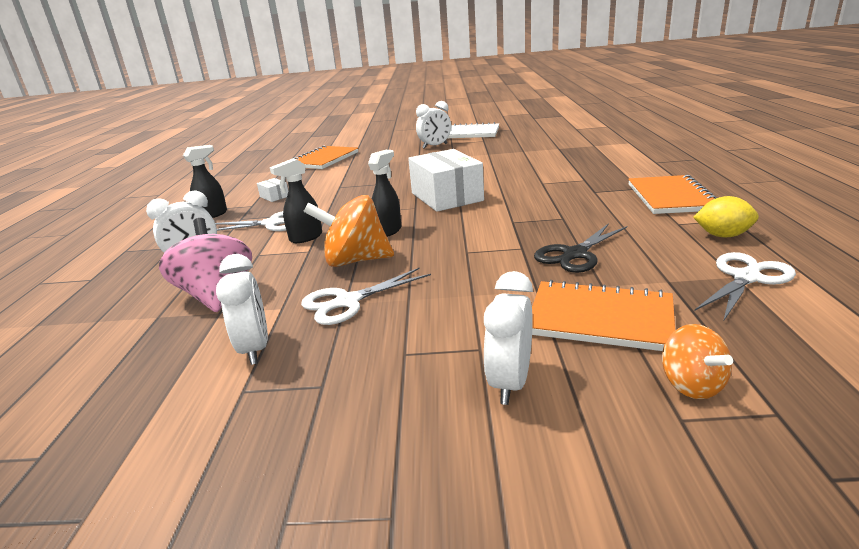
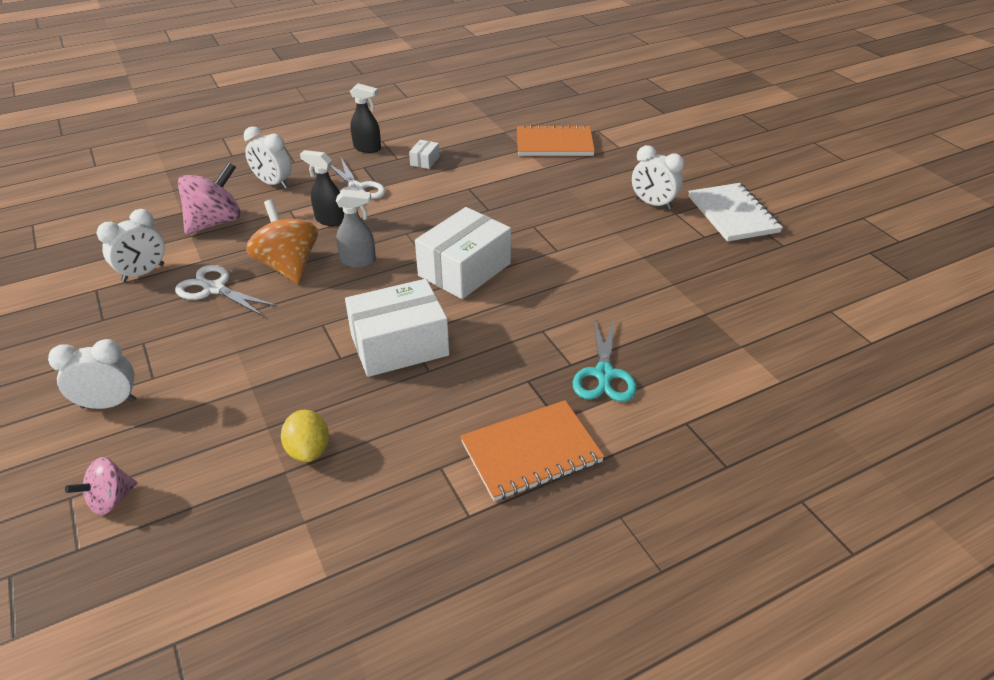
camera: 60 degrees right, 15 degrees up
black spray bottle [368,150,401,237] -> grey spray bottle [336,190,376,268]
orange notebook [532,280,675,351] -> none
black scissors [534,223,627,273] -> none
orange spinning top [662,324,733,399] -> pink spinning top [65,457,137,515]
yellow lemon [693,196,759,237] -> yellow lemon moved to [281,410,329,462]
white scissors [695,252,796,322] -> none
none -> white box [345,279,449,377]
none -> turquoise scissors [573,318,637,402]

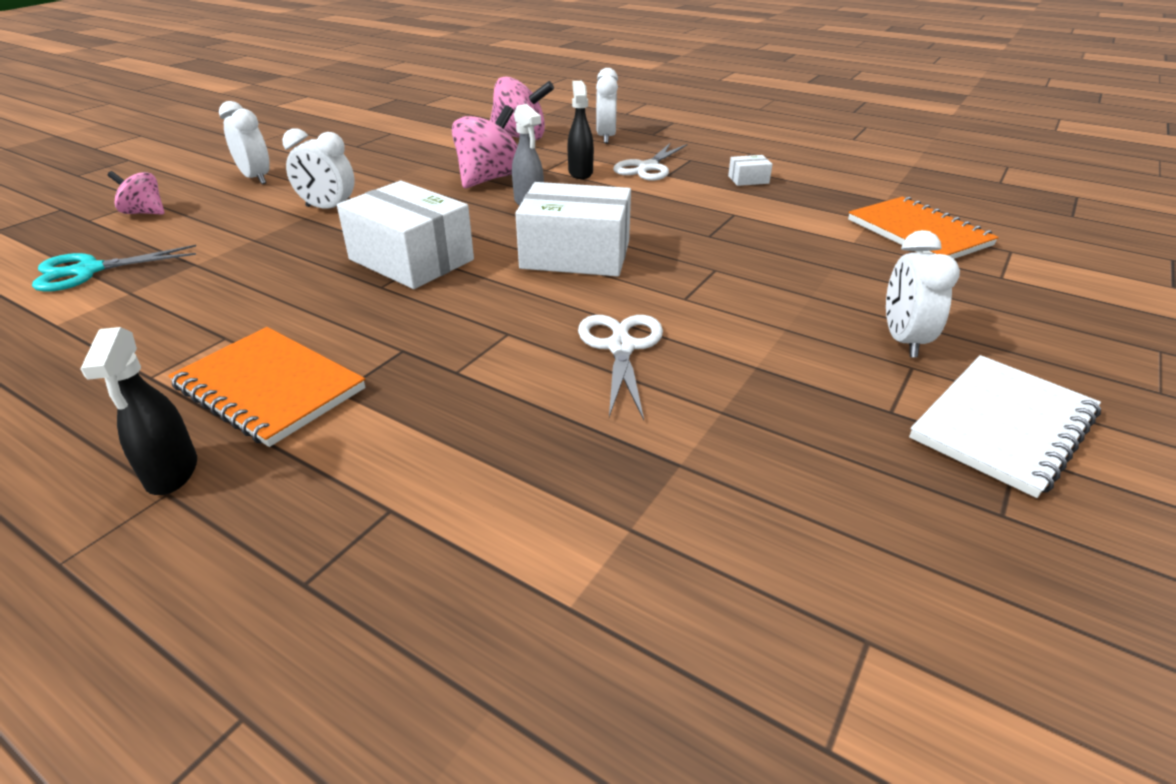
camera: 60 degrees right, 5 degrees down
white clock [97,209,165,282] -> white clock moved to [282,128,355,209]
white scissors [175,265,278,317] -> white scissors moved to [578,315,663,420]
orange spinning top [246,199,318,283] -> pink spinning top [452,105,518,188]
yellow lemon [281,410,329,462] -> none
black spray bottle [350,83,381,153] -> black spray bottle moved to [80,327,197,495]
turquoise scissors [573,318,637,402] -> turquoise scissors moved to [32,245,196,292]

